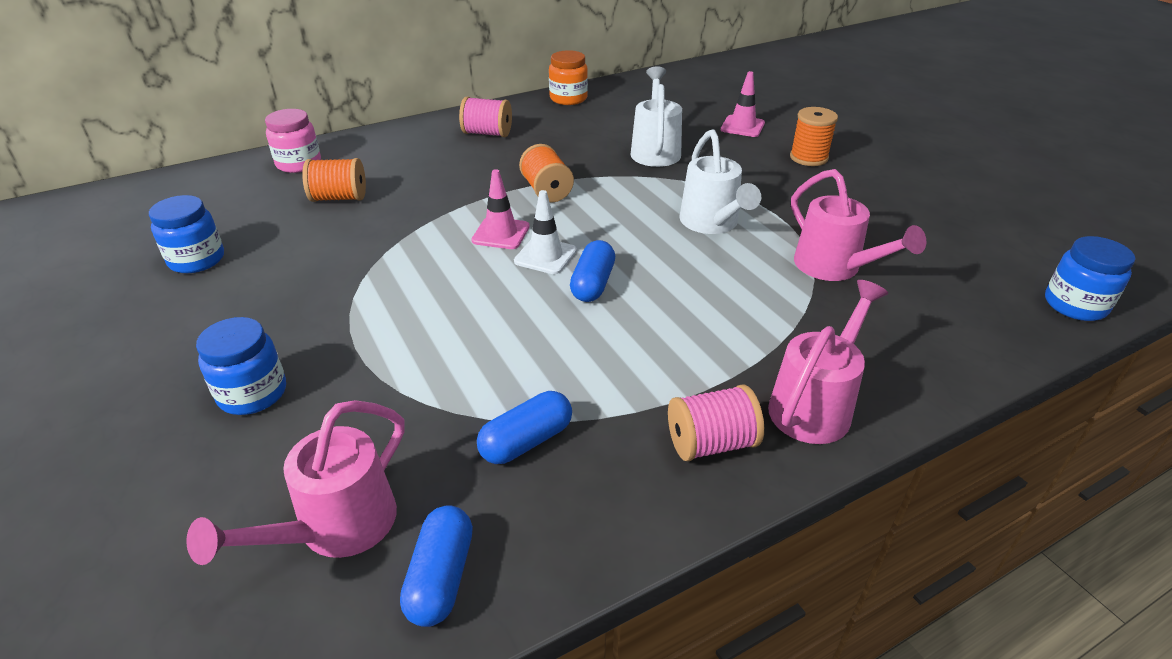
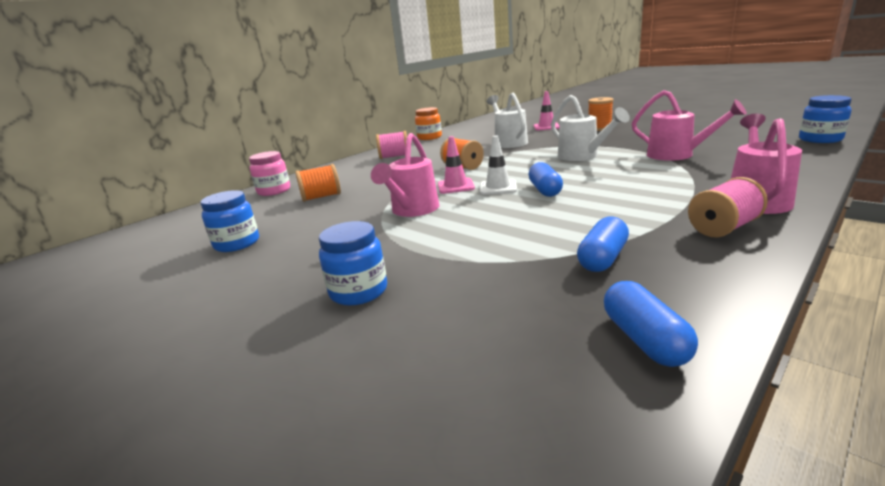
camera: 15 degrees left, 15 degrees down
pink watering can [186,400,405,565] -> pink watering can moved to [371,133,439,217]

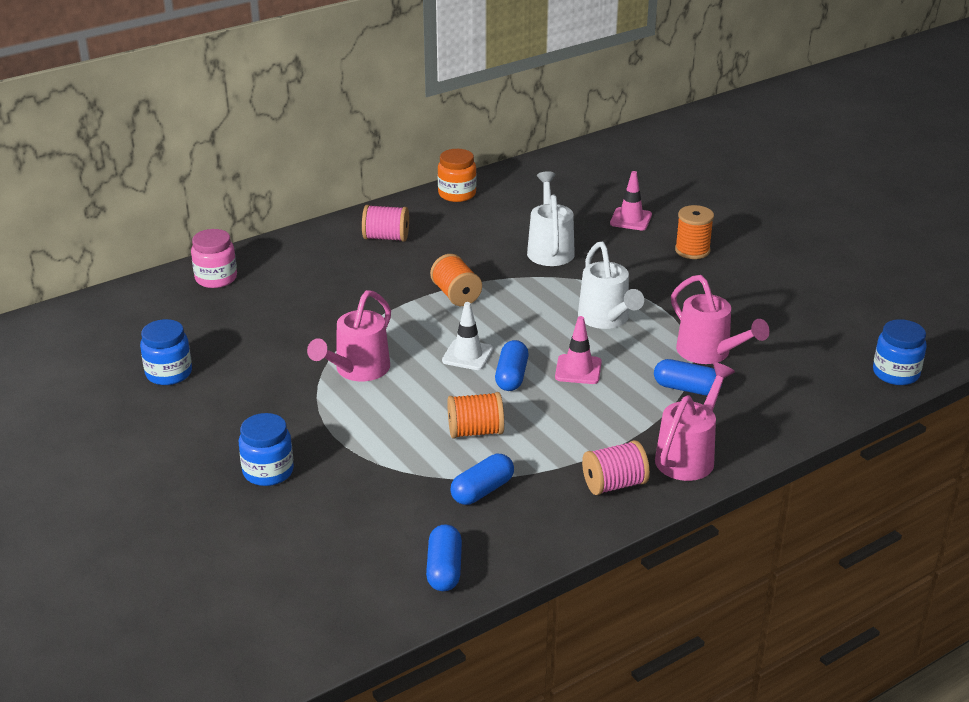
camera: 10 degrees right, 10 degrees up
orange spool [295,164,341,202] -> orange spool moved to [447,392,504,439]
pink traffic cone [438,136,475,194] -> pink traffic cone moved to [555,316,602,384]
none -> blue capsule [654,359,722,396]

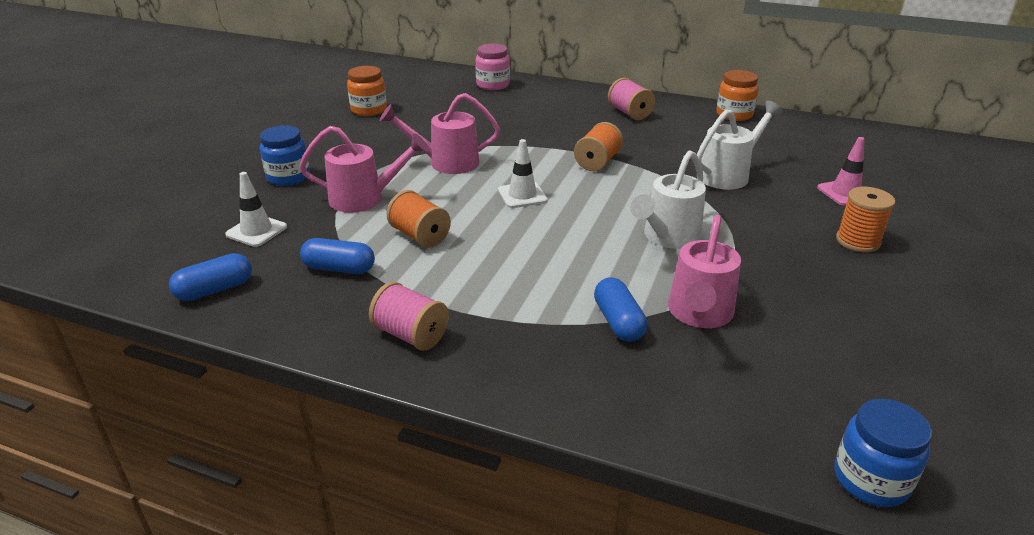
camera: 55 degrees right, 0 degrees up
blue jar [140,319,192,385] -> orange jar [347,66,387,116]
blue capsule [495,340,529,391] -> none
pink traffic cone [555,316,602,384] -> none
pink watering can [655,362,735,481] -> pink watering can moved to [299,126,428,213]
none -> white traffic cone [225,172,287,247]

